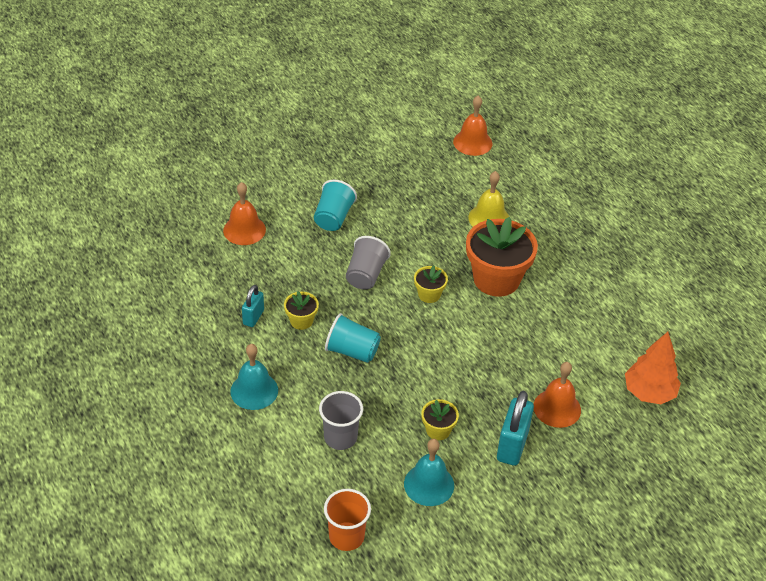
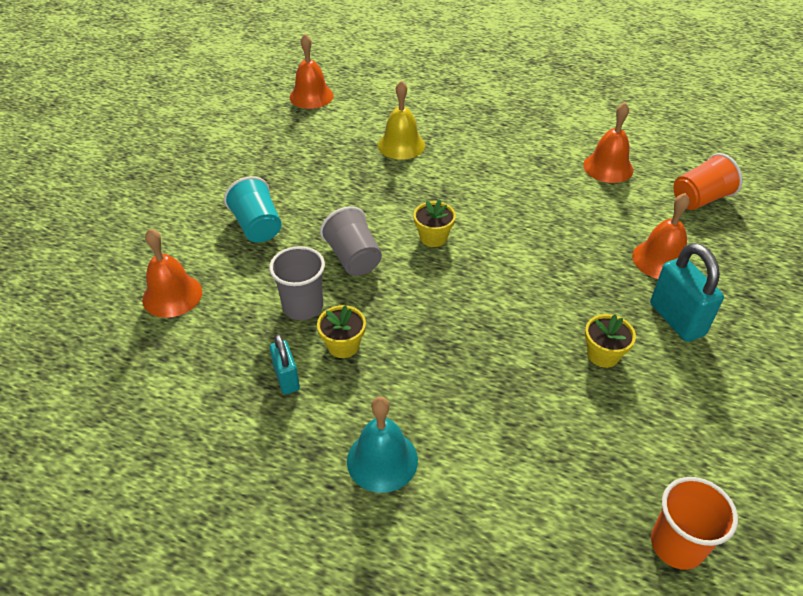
camera: 40 degrees left, 0 degrees up
grey cup [319,391,363,450] -> grey cup moved to [269,246,325,320]
turquoise cup [325,313,381,363] -> none
turquoise bell [404,439,454,506] -> none
orange flower pot [466,217,538,297] -> none
orange tree [625,332,681,404] -> orange cup [673,153,743,210]
none -> orange bell [583,102,633,183]

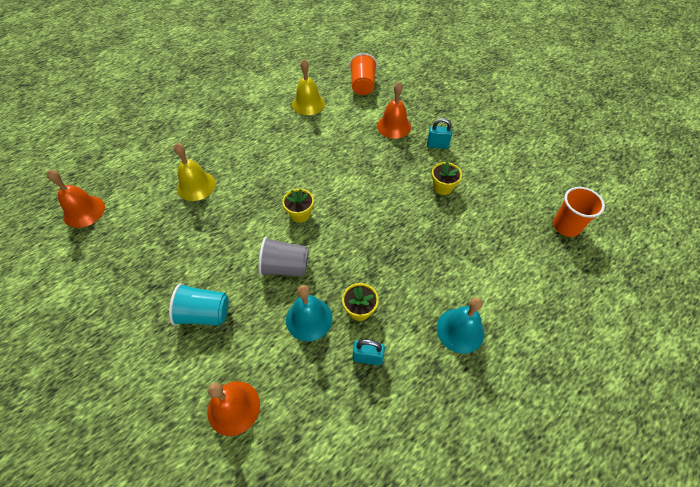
camera: 60 degrees left, 10 degrees up
grey cup [269,246,325,320] -> turquoise bell [286,285,332,341]
orange bell [583,102,633,183] -> yellow bell [292,59,325,115]
turquoise padlock [650,243,724,342] -> turquoise padlock [427,118,452,149], size x0.60

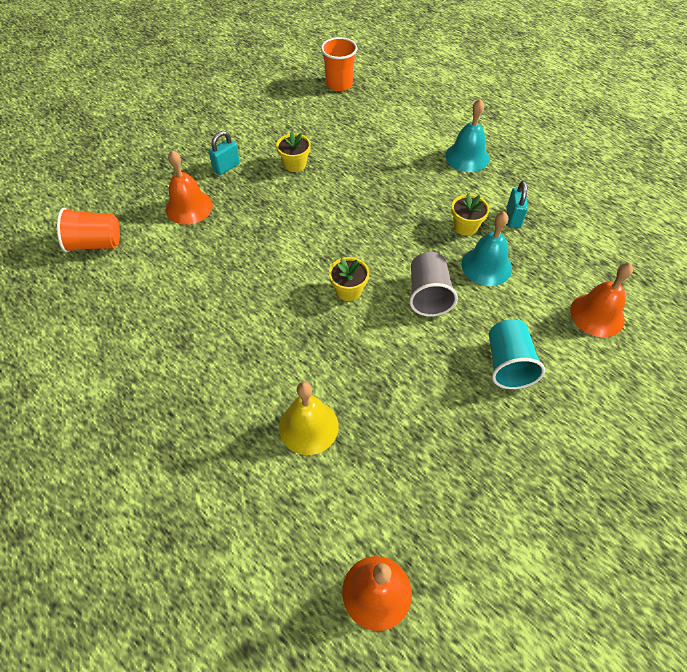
camera: 95 degrees left, 0 degrees up
yellow bell [292,59,325,115] -> none
turquoise padlock [427,118,452,149] -> turquoise padlock turned 45 degrees clockwise [209,131,240,175]

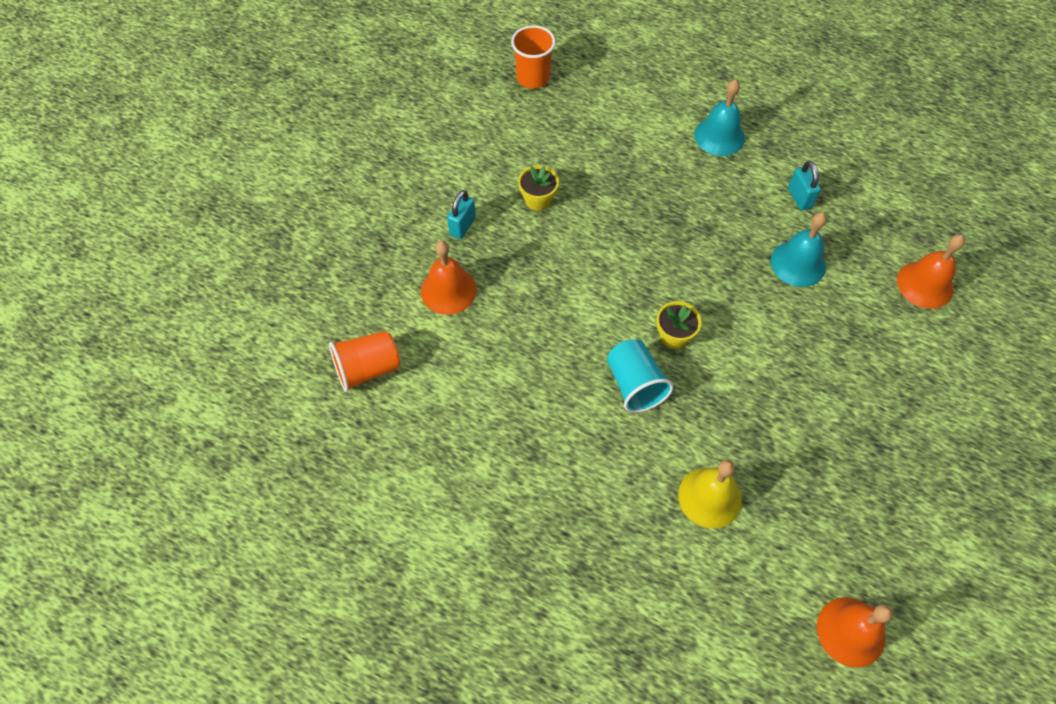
camera: 20 degrees left, 5 degrees up
grey cup [409,252,458,316] -> none
yellow flower pot [451,193,490,236] -> none
turquoise cup [489,320,545,389] -> turquoise cup moved to [607,339,674,413]

